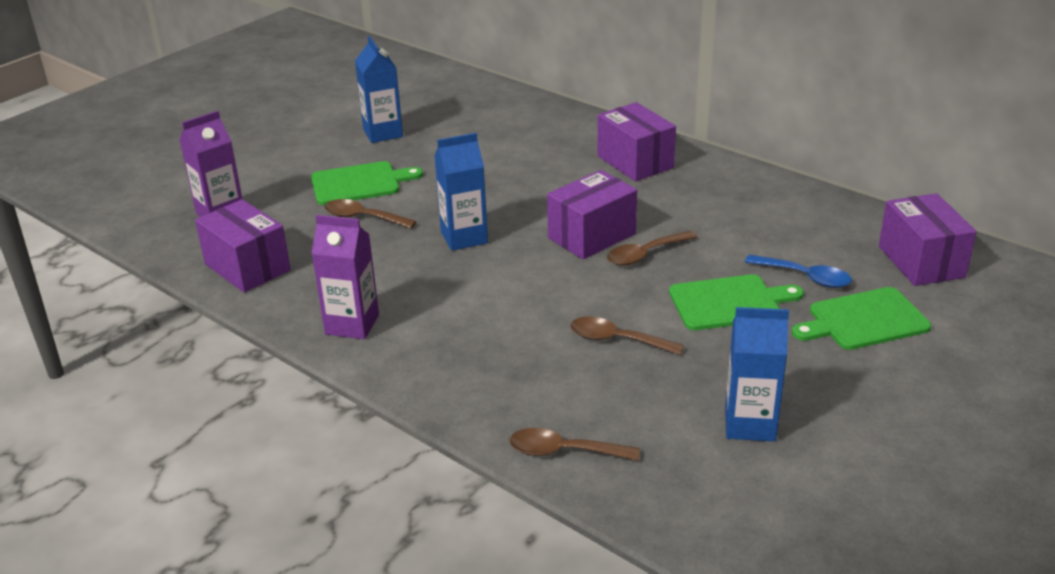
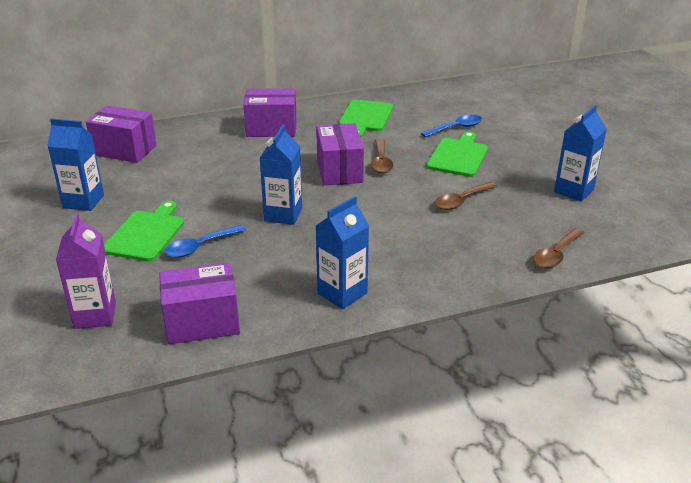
camera: 60 degrees left, 0 degrees up
purple carton [311,215,379,339] -> blue carton [316,196,369,309]
brown spoon [325,199,417,228] -> blue spoon [165,225,246,258]
green cutting board [792,287,931,350] -> green cutting board moved to [339,100,393,138]
purple box [879,193,977,286] -> purple box moved to [86,106,156,163]

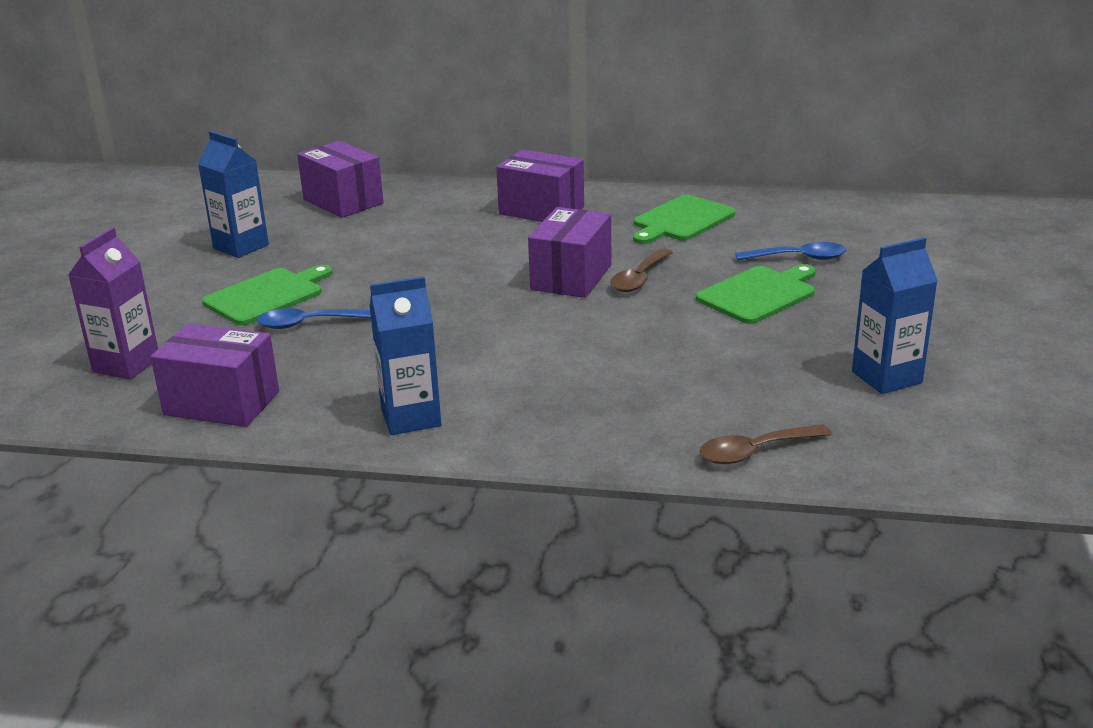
camera: 30 degrees right, 5 degrees down
blue carton [259,125,302,225] -> none
brown spoon [435,182,497,210] -> none

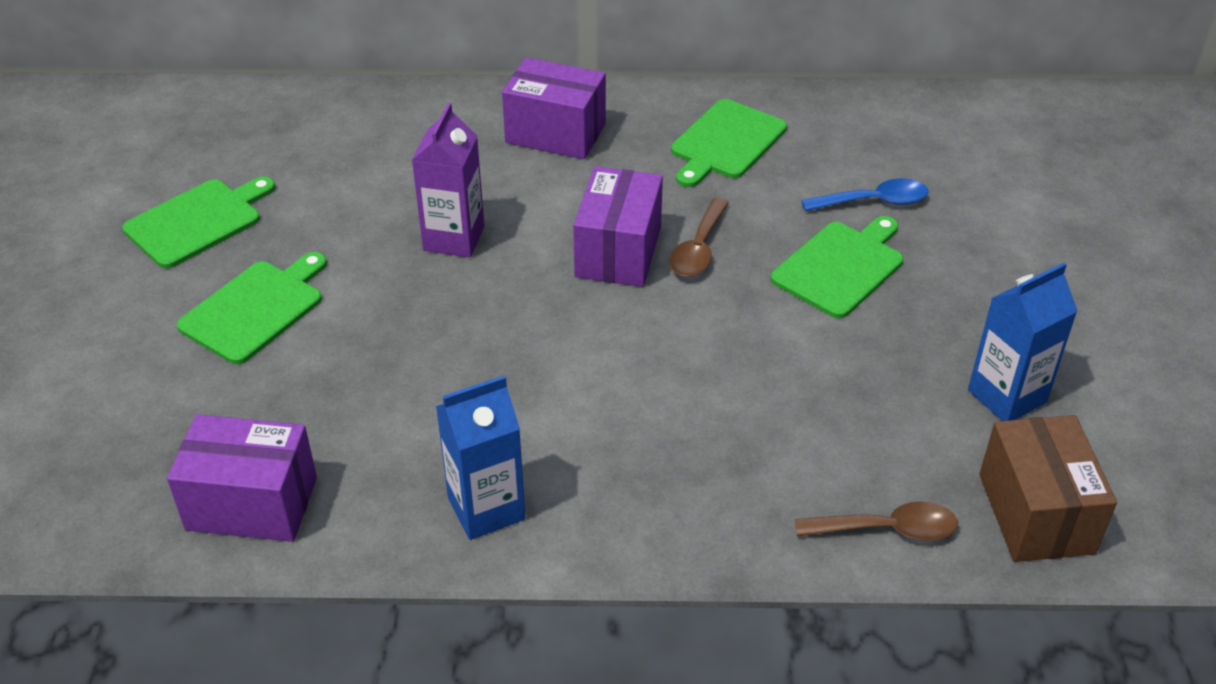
camera: 10 degrees left, 15 degrees up
purple carton [68,227,158,380] -> purple carton moved to [411,103,484,257]
blue carton [198,131,269,258] -> green cutting board [123,177,275,269]
blue spoon [256,308,371,329] -> none
purple box [297,141,384,218] -> none
brown spoon [700,424,832,464] -> brown spoon turned 150 degrees counterclockwise [795,501,958,541]
none -> brown box [979,415,1117,562]

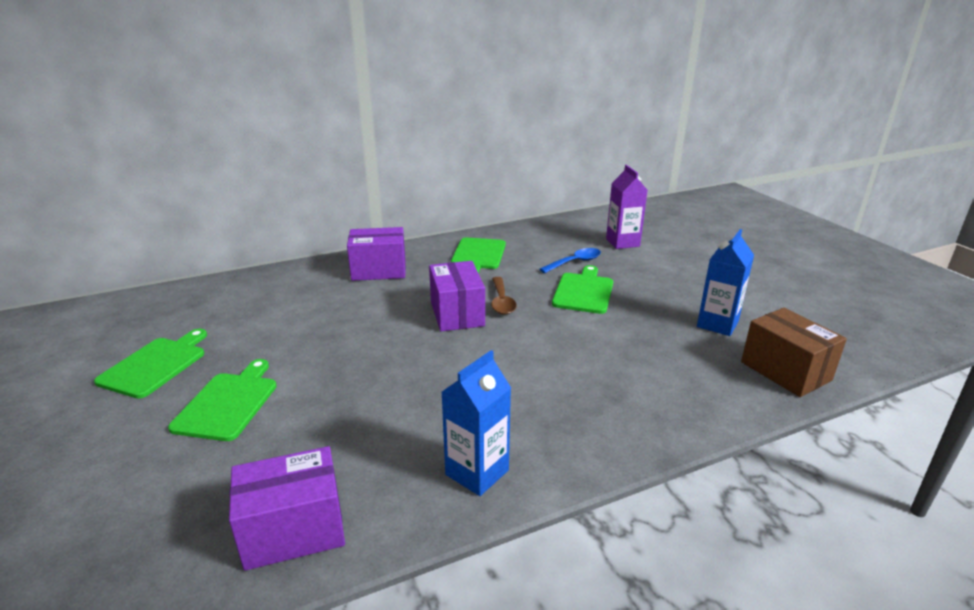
camera: 25 degrees left, 15 degrees down
purple carton [411,103,484,257] -> purple carton moved to [606,165,648,249]
brown spoon [795,501,958,541] -> none

